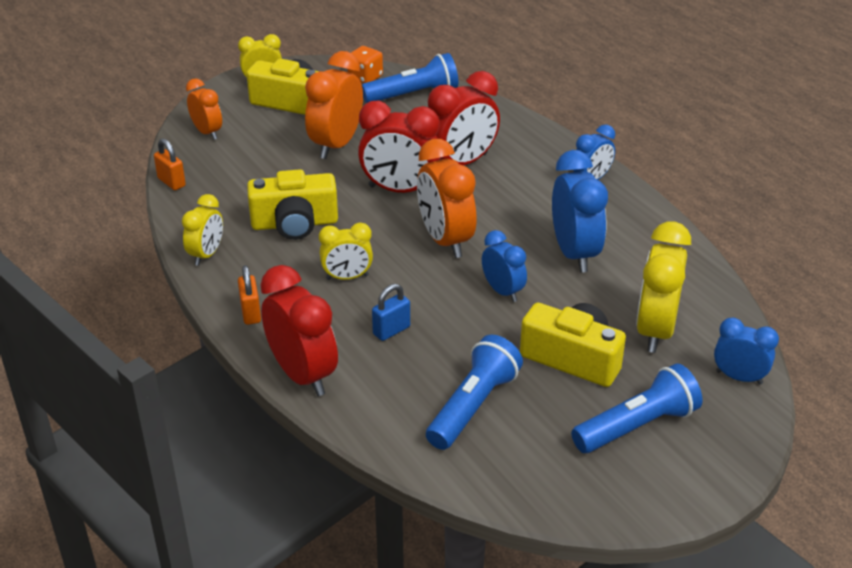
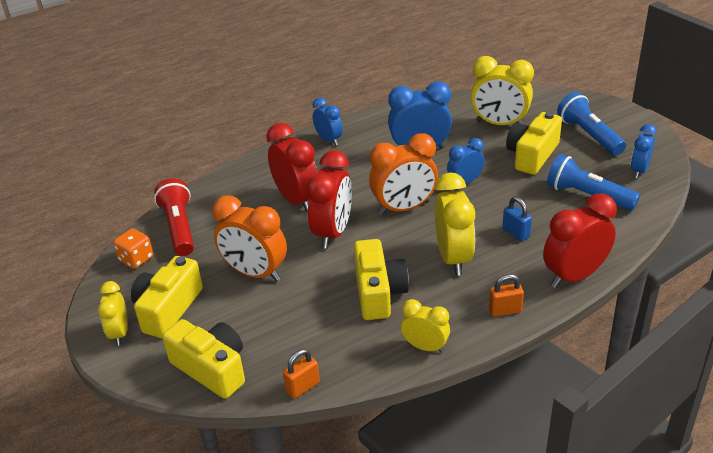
camera: 85 degrees left, 0 degrees up
orange clock [186,78,222,140] -> yellow camera [162,319,245,399]
yellow clock [319,223,373,280] -> yellow clock [435,172,475,276], size x1.67
blue flashlight [362,53,458,103] -> red flashlight [154,178,194,256]
blue clock [714,317,779,385] -> blue clock moved to [630,124,657,178]

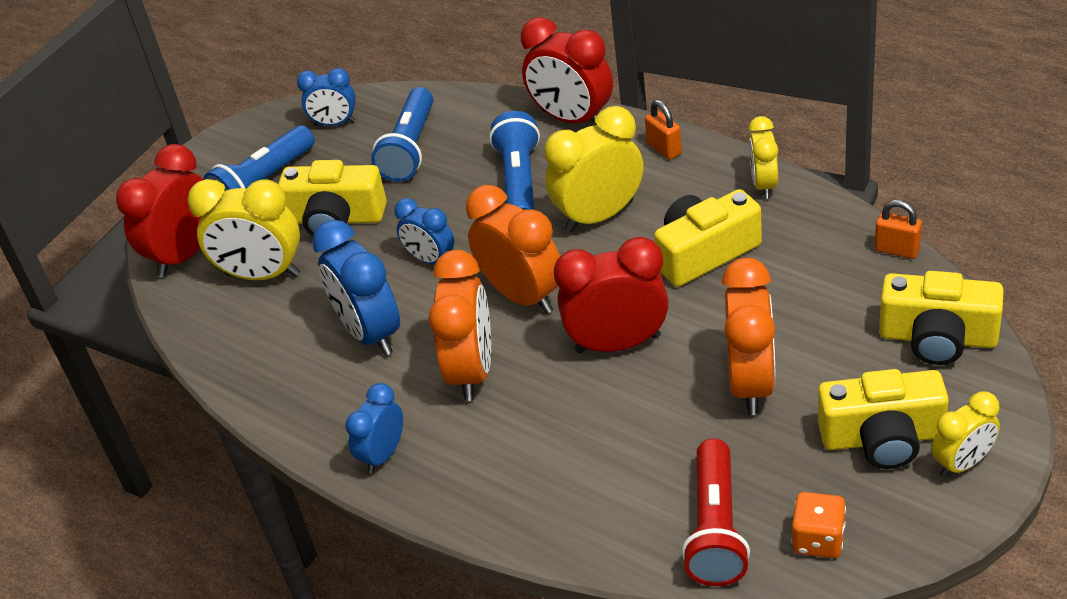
camera: 110 degrees left, 5 degrees up
red flashlight [154,178,194,256] -> red flashlight turned 45 degrees counterclockwise [682,439,750,586]
yellow camera [162,319,245,399] -> yellow camera turned 90 degrees counterclockwise [879,271,1004,365]
red clock [266,123,318,212] -> red clock moved to [116,144,204,277]
yellow clock [471,56,534,125] -> yellow clock turned 105 degrees clockwise [187,179,300,280]
blue padlock [502,197,532,241] -> blue flashlight [489,111,540,210]
none -> orange clock [429,250,491,401]

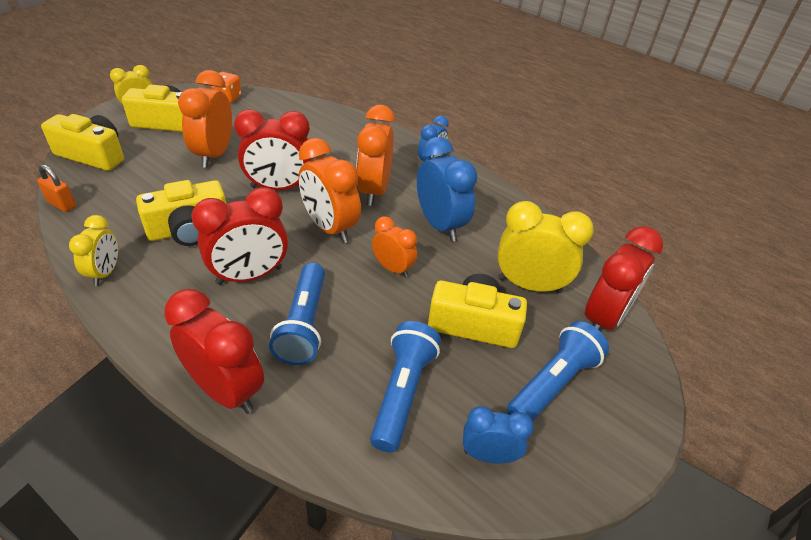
camera: 175 degrees right, 0 degrees up
blue clock [394,198,454,264] -> orange clock [372,216,417,278]
yellow clock [544,106,643,232] -> red clock [191,187,288,285]
orange padlock [645,100,682,160] -> none
red flashlight [682,439,750,586] -> none

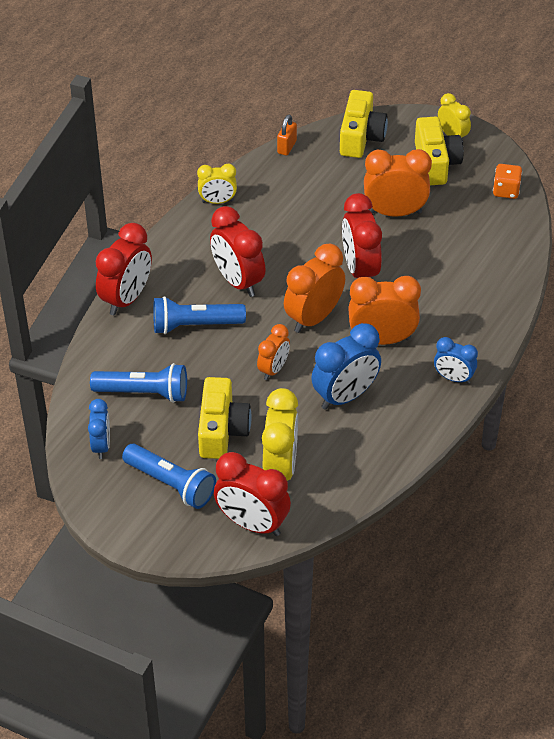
camera: 85 degrees right, 5 degrees up
yellow camera [136,180,226,246] -> none

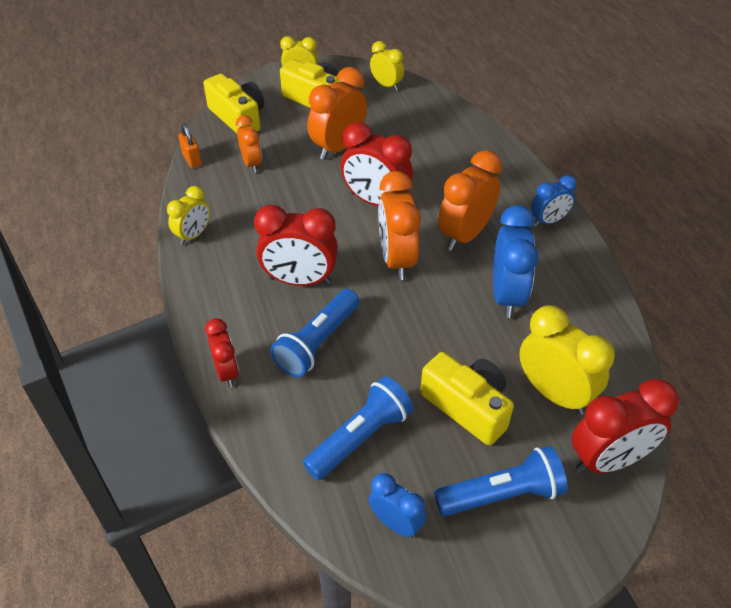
camera: 50 degrees left, 0 degrees up
red clock [96,223,152,315] -> red clock [205,318,239,387], size x0.60
orange clock [257,324,290,380] -> orange clock moved to [236,115,262,173]
orange dice [493,164,522,199] -> yellow clock [370,41,404,91]

